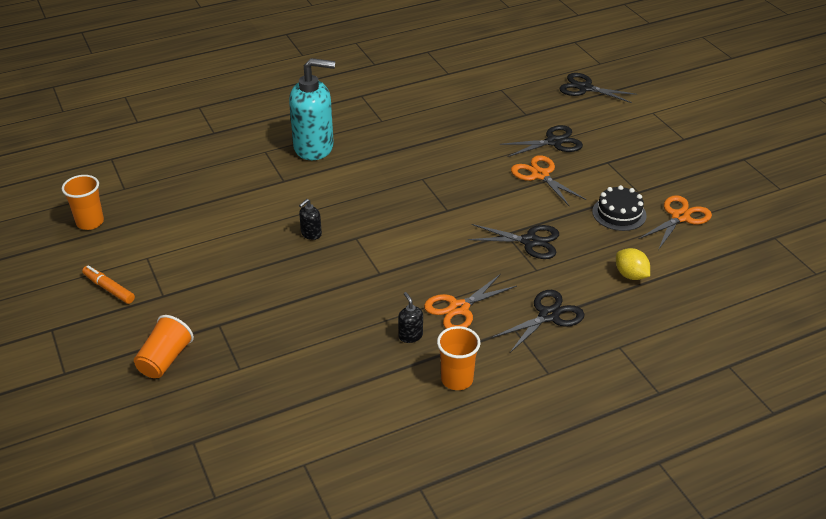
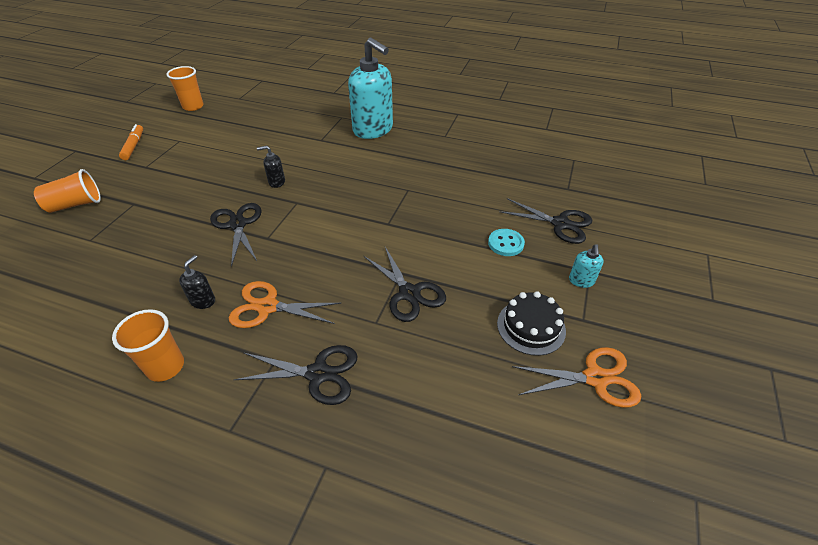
camera: 45 degrees right, 5 degrees up
orange scissors [511,155,586,206] -> turquoise button [488,229,525,256]
black scissors [559,73,637,103] -> black scissors moved to [210,203,262,267]
yellow lemon [616,248,650,280] -> none
none -> turquoise soap dispenser [569,244,604,288]

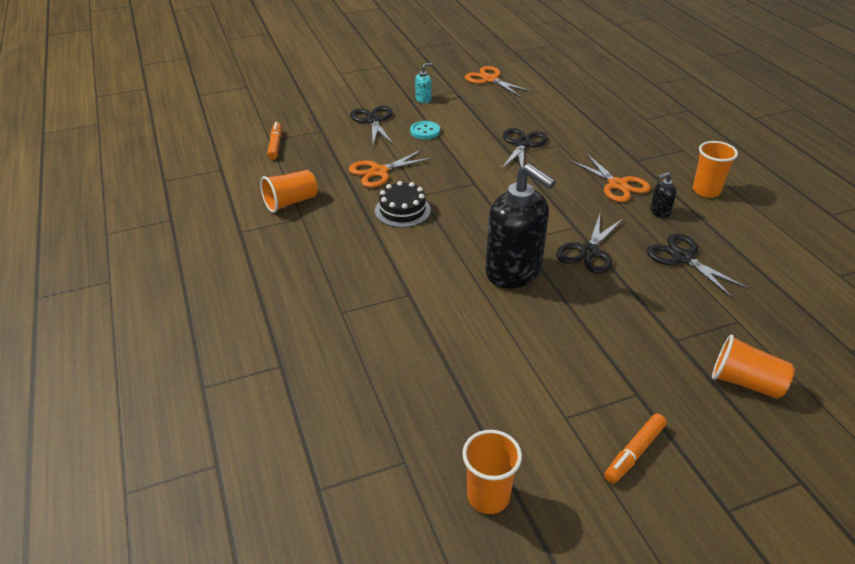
camera: 130 degrees left, 5 degrees down
black scissors [234,345,358,405] -> black scissors moved to [647,233,749,298]
black soap dispenser [257,146,285,188] -> black soap dispenser [485,163,556,288], size x2.46
turquoise soap dispenser [348,38,393,139] -> none
black cake [497,291,566,356] -> black cake moved to [375,181,431,228]
none -> orange cup [260,170,318,213]
none -> orange marker [267,122,281,160]
none -> orange scissors [349,149,434,188]

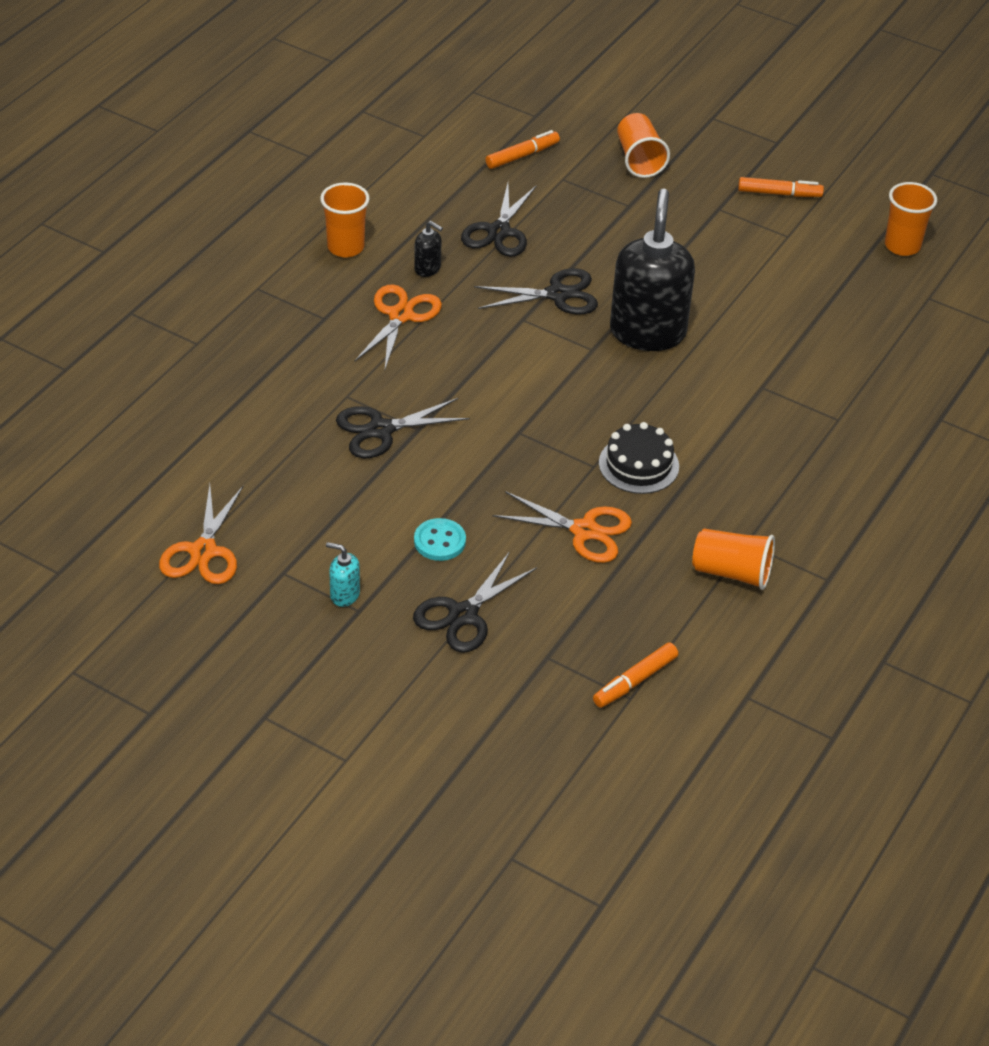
camera: 130 degrees left, 5 degrees up
none -> orange marker [485,130,560,169]

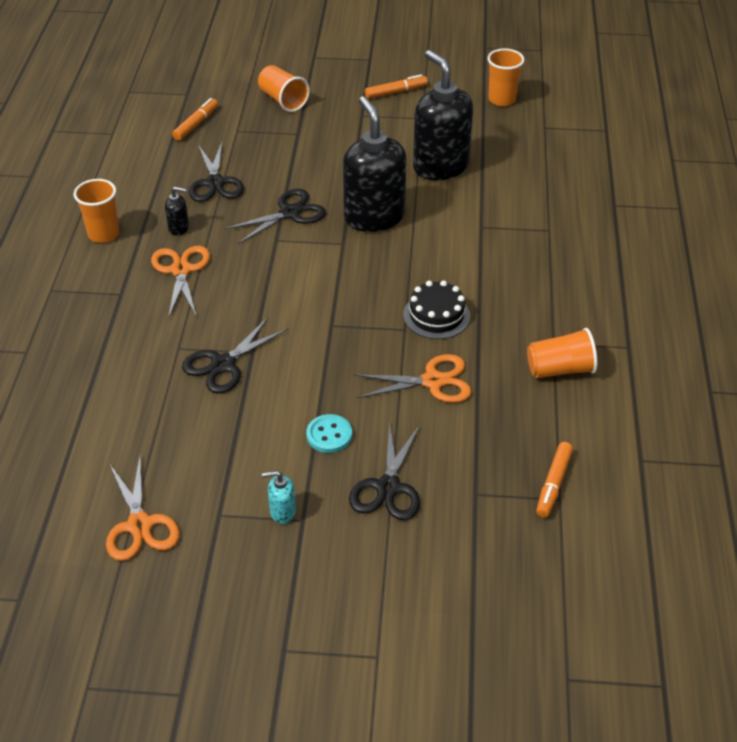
camera: 25 degrees left, 0 degrees up
none -> black soap dispenser [413,50,473,180]

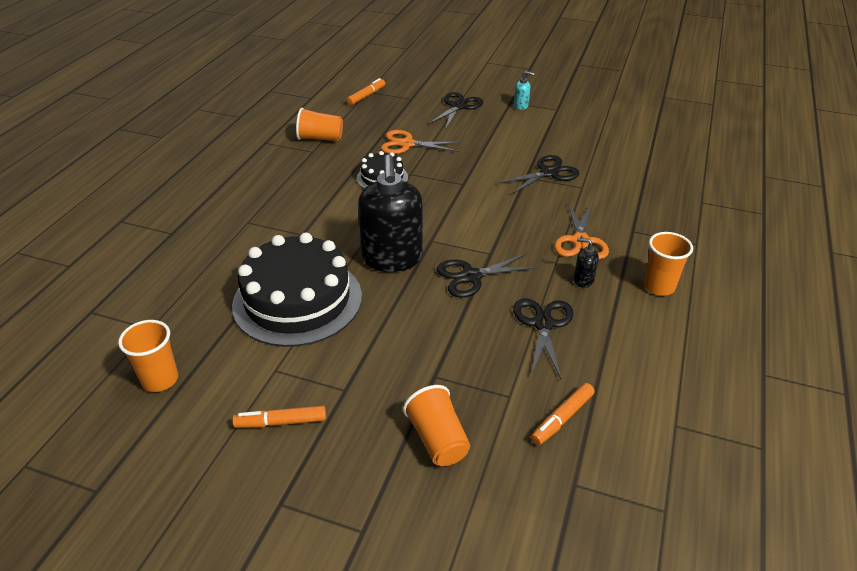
camera: 165 degrees left, 5 degrees down
orange scissors [106,458,180,561] -> none
turquoise button [306,414,352,453] -> none
black soap dispenser [413,50,473,180] -> black cake [232,232,362,347]

